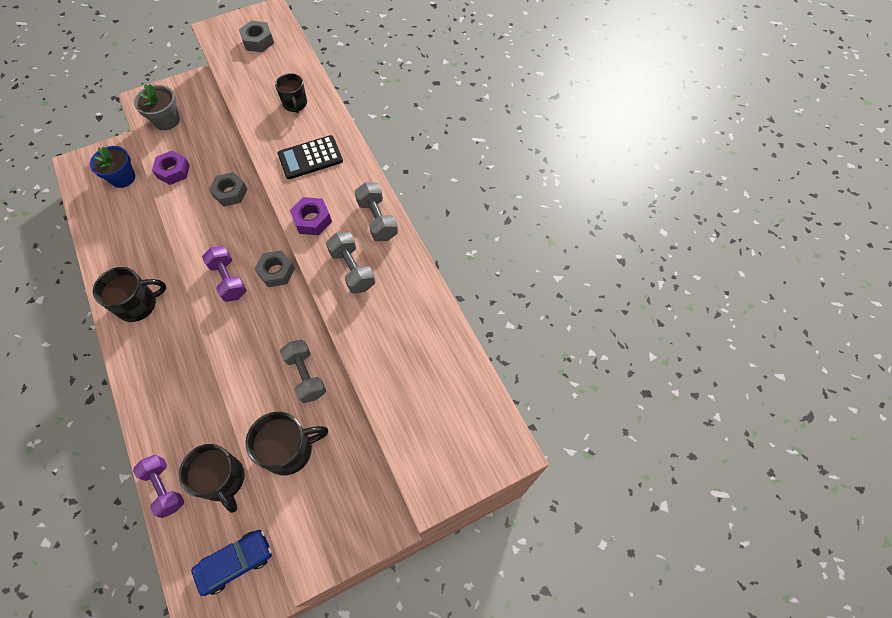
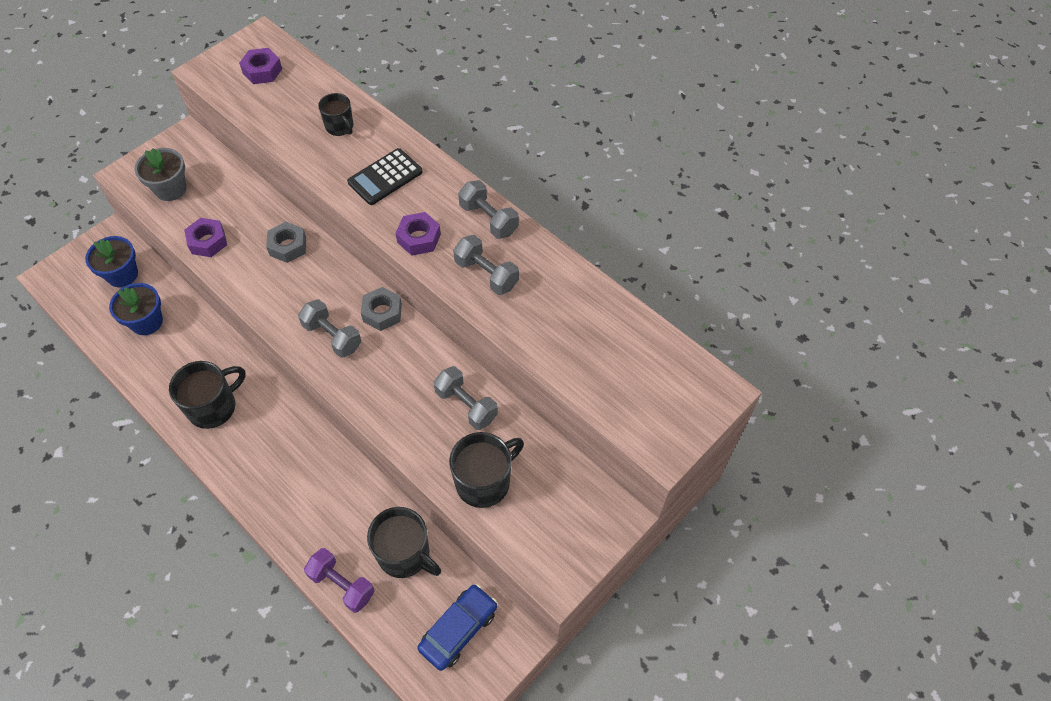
camera: 20 degrees left, 5 degrees down
purple dumbbell [202,246,247,302] -> grey dumbbell [298,299,361,358]
grey nut [239,21,274,52] -> purple nut [239,48,282,84]
none -> blue flower pot [109,283,163,335]

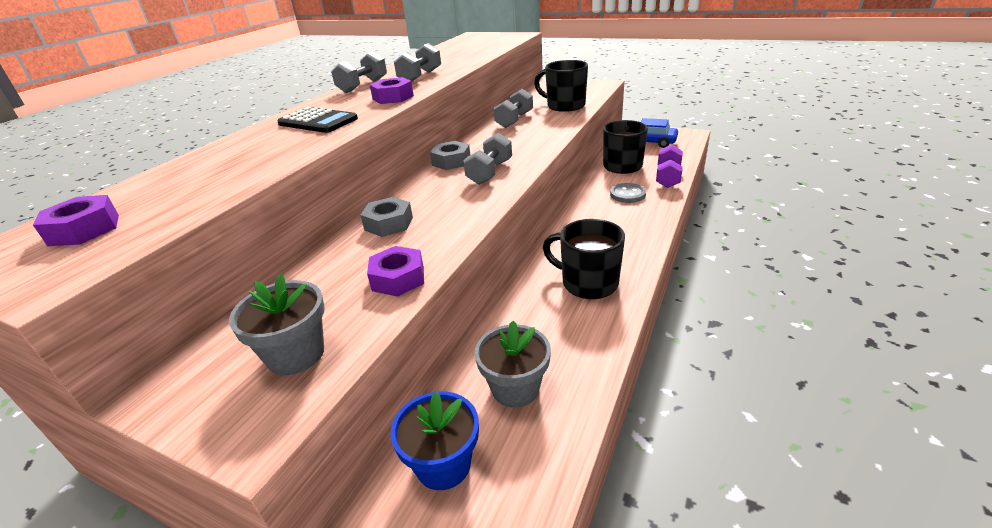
camera: 105 degrees left, 25 degrees down
blue flower pot [109,283,163,335] -> grey flower pot [474,321,551,408]
black mug [318,93,353,136] -> none
none -> grey button [610,183,646,203]

